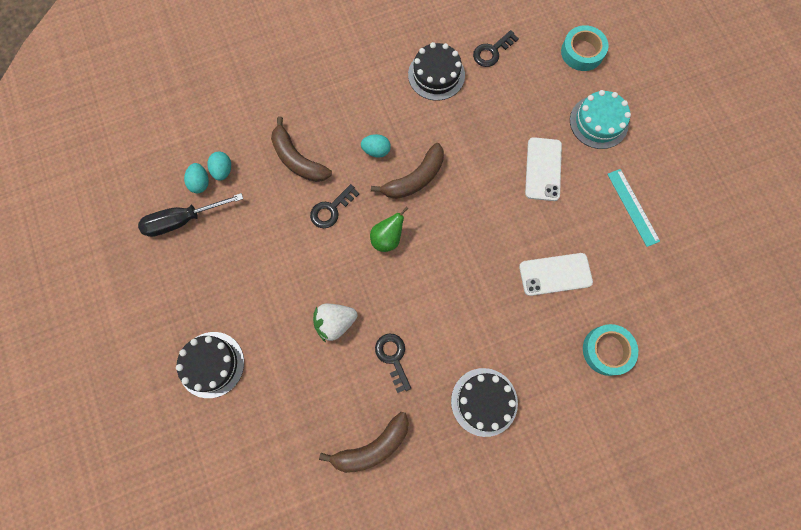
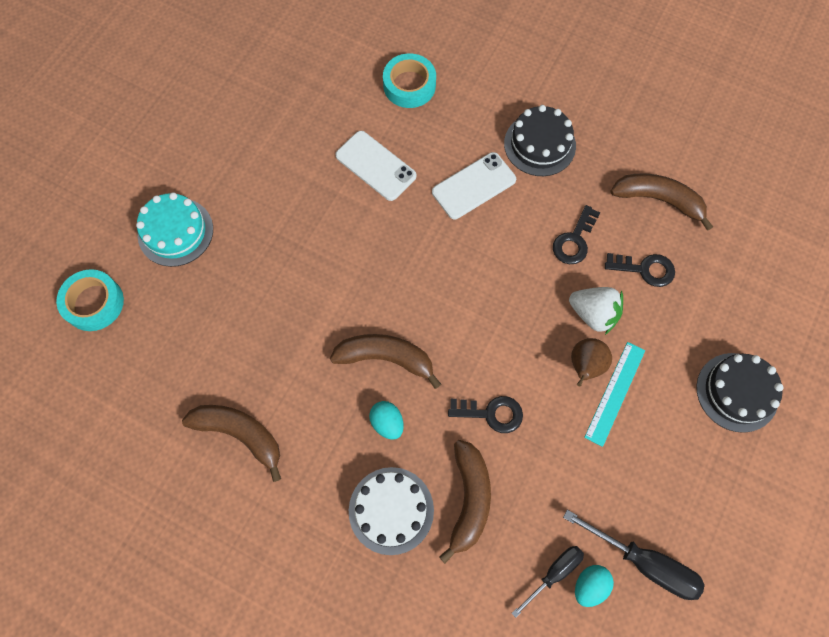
camera: 130 degrees left, 5 degrees down
turquoise egg [208,152,231,181] -> black screwdriver [512,546,584,618]
green pear [370,207,409,252] -> none
black cake [408,42,465,101] -> brown banana [182,405,281,482]
black key [473,30,519,67] -> black key moved to [605,253,675,287]
white phone [525,137,562,201] -> white phone moved to [432,152,516,219]
turquoise ruler [607,169,660,247] -> turquoise ruler moved to [584,342,645,447]
none -> white cake [349,467,434,555]
none -> brown pear [571,338,612,387]

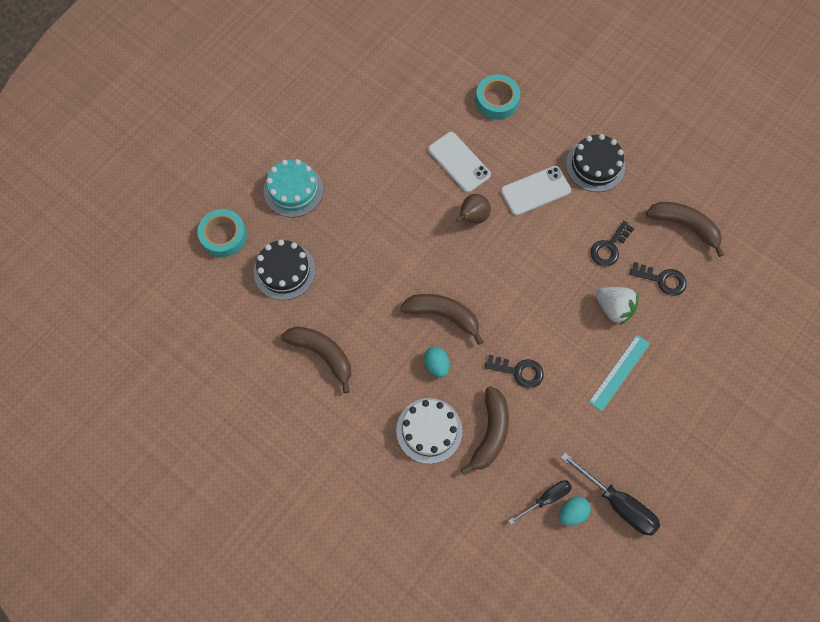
camera: 10 degrees right, 0 degrees up
brown pear [571,338,612,387] -> brown pear moved to [456,194,491,224]
black cake [696,353,784,433] -> black cake moved to [254,240,316,300]

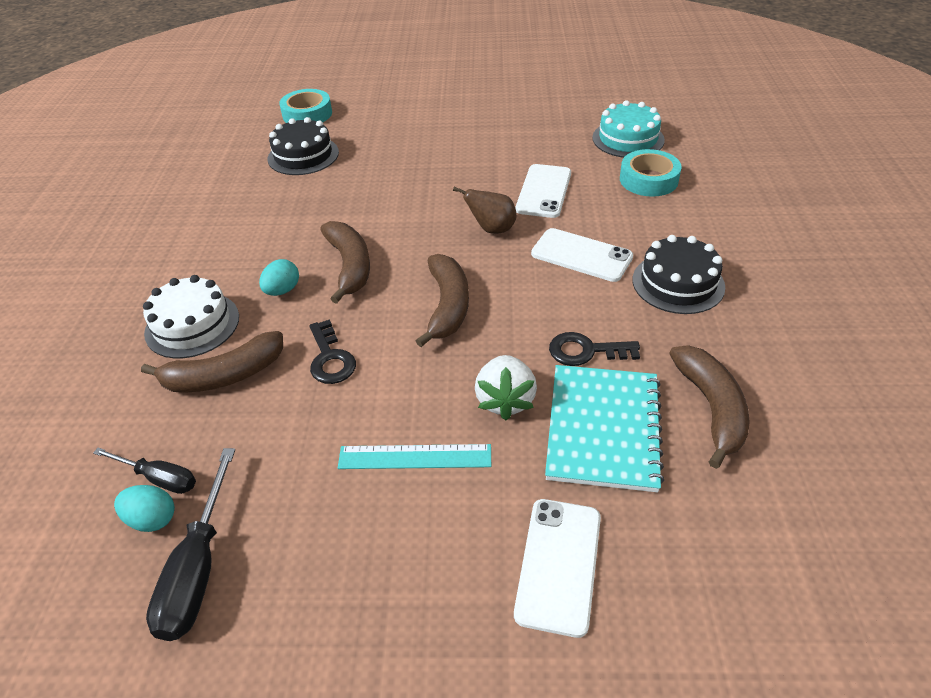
camera: 55 degrees right, 25 degrees down
turquoise cake [264,159,323,218] -> turquoise cake moved to [592,100,665,158]
brown banana [281,326,351,393] -> brown banana moved to [416,254,469,347]
black key [630,262,687,296] -> turquoise notebook [545,365,664,492]
none -> white phone [514,499,601,638]

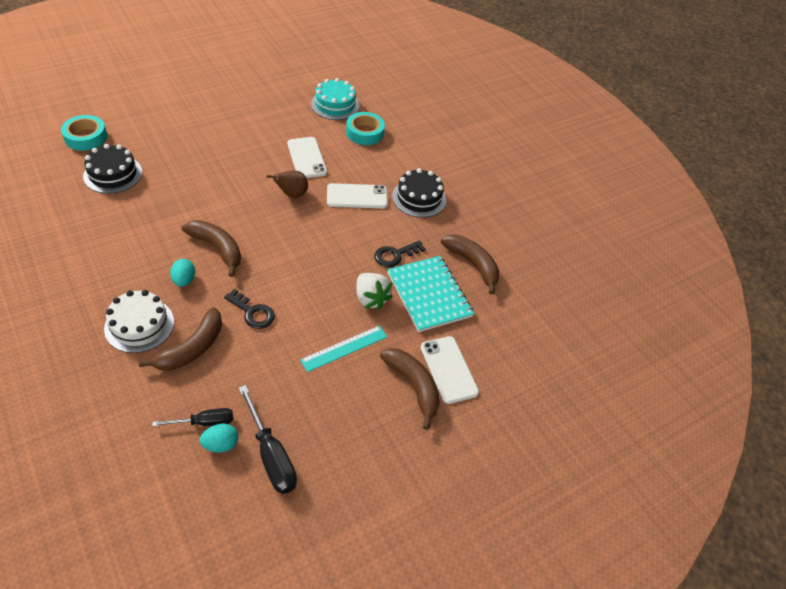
camera: 40 degrees left, 5 degrees up
brown banana [416,254,469,347] -> brown banana moved to [380,348,440,430]

